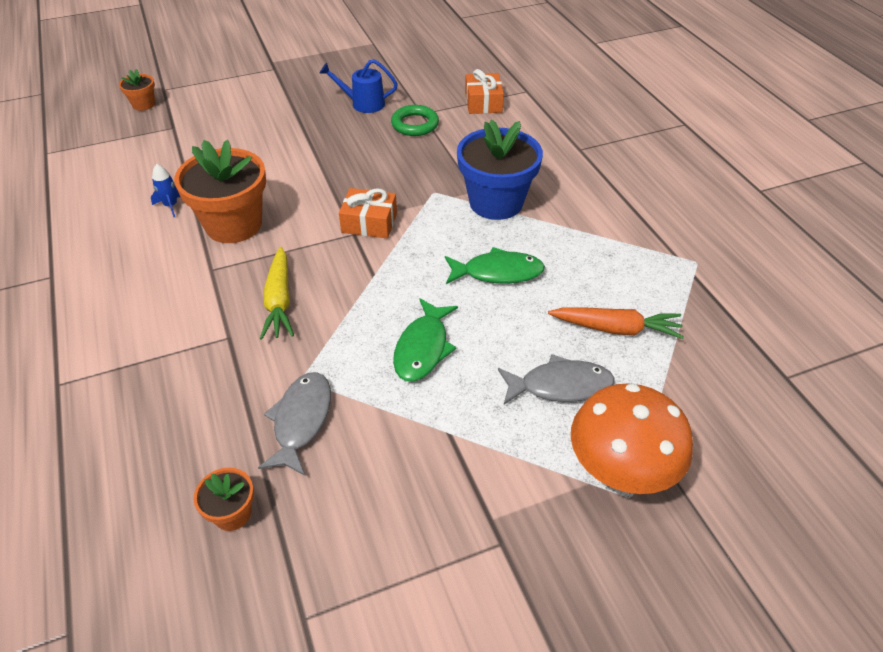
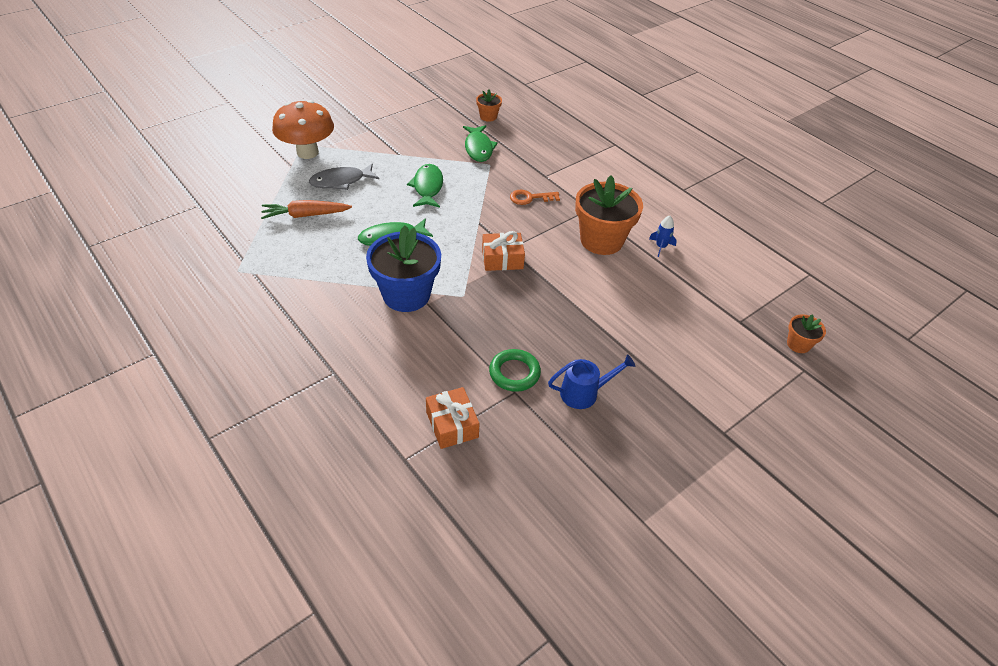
camera: 160 degrees right, 0 degrees up
grey fish [258,372,331,476] -> green fish [463,125,498,162]
yellow carrot [260,247,294,340] -> orange key [510,190,560,205]

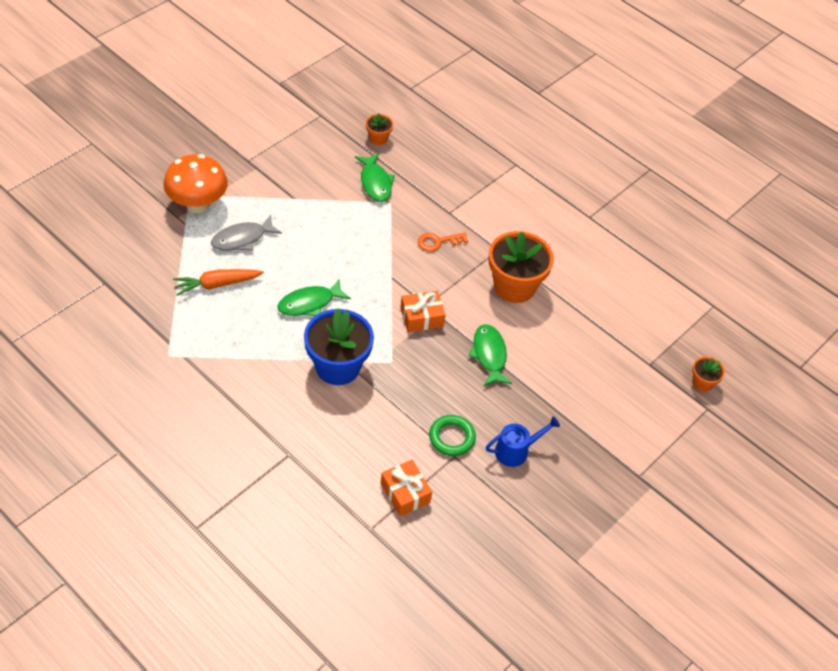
camera: 10 degrees left, 5 degrees up
green fish [407,164,443,208] -> green fish moved to [469,324,512,386]
blue rocket [649,216,677,257] -> none

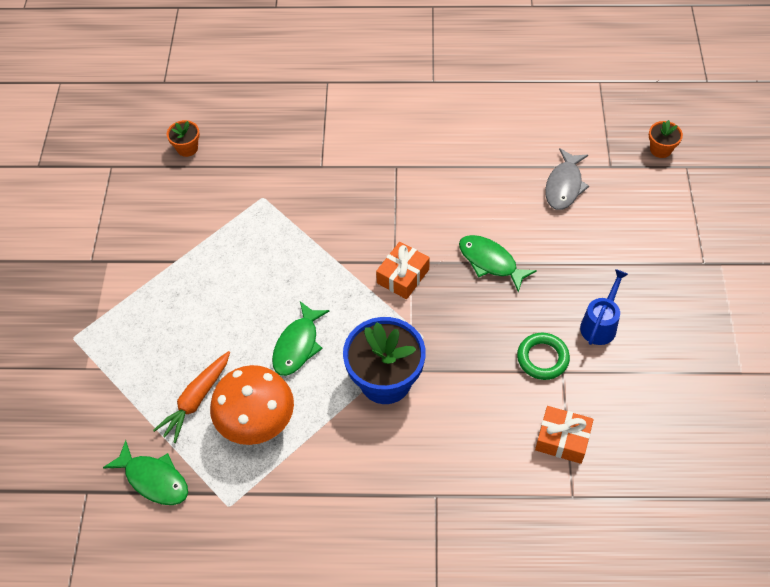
camera: 35 degrees left, 5 degrees up
orange mushroom [163,154,228,213] -> orange mushroom moved to [210,365,294,445]
grey fish [211,215,282,251] -> grey fish moved to [545,148,589,210]
green fish [355,153,395,202] -> green fish moved to [103,440,188,505]
orange key [418,232,468,251] -> none
orange flower pot [488,231,554,303] -> none

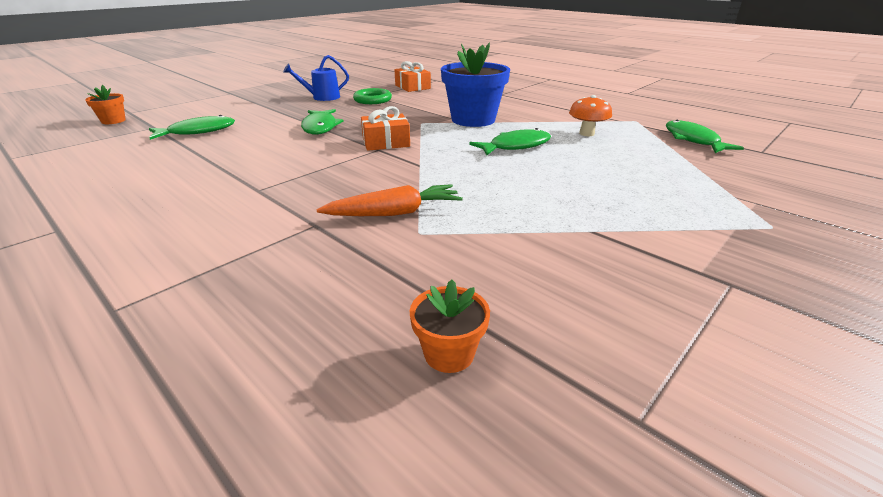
camera: 140 degrees left, 25 degrees down
orange carrot [153,351,230,443] -> orange carrot moved to [316,184,463,216]
orange mushroom [210,365,294,445] -> orange mushroom [569,95,612,136], size x0.57
grey fish [545,148,589,210] -> green fish [149,115,235,140]

